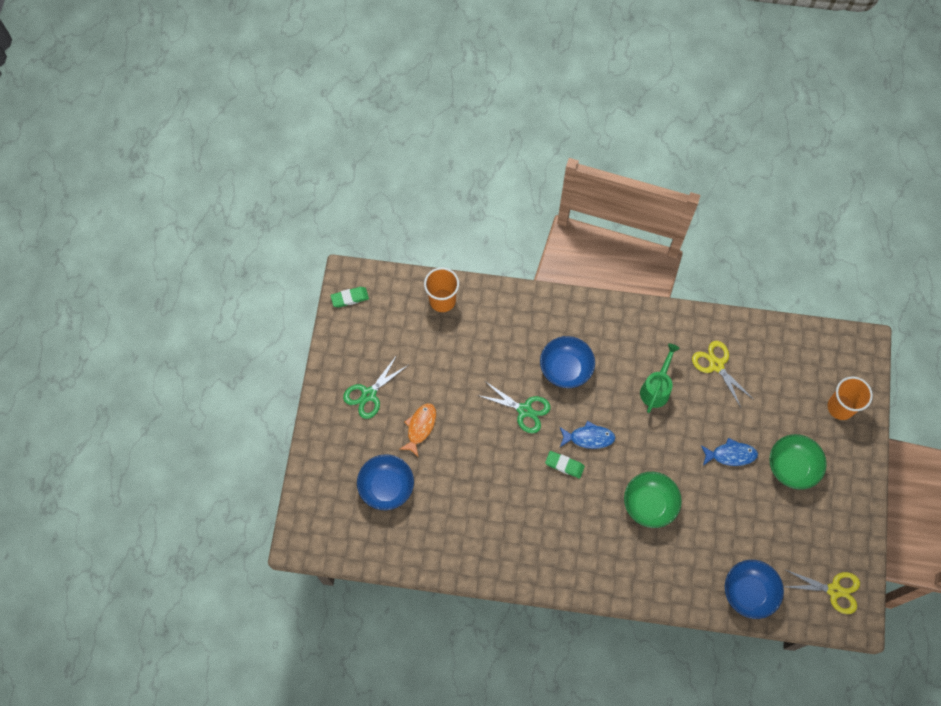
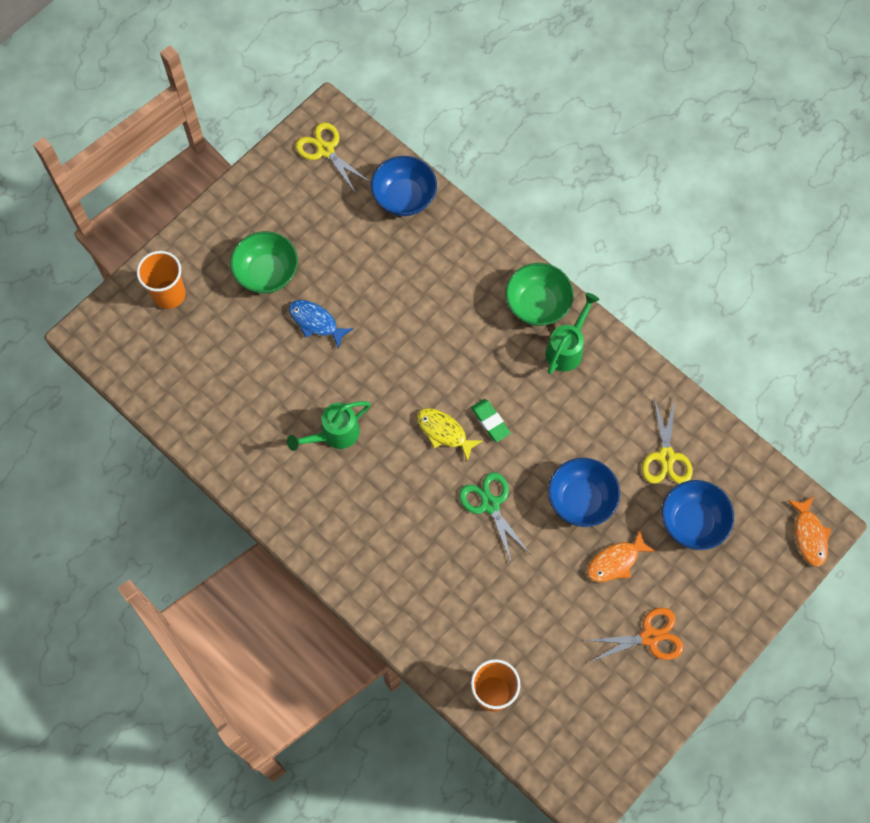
camera: 145 degrees left, 0 degrees up
green eraser [330,287,369,308] -> none
green scissors [343,355,408,419] -> orange scissors [584,608,684,662]
blue bowl [540,336,595,388] -> blue bowl moved to [548,458,620,527]
blue fish [560,421,616,449] -> yellow fish [417,408,482,462]
green bowl [624,472,682,528] -> green bowl moved to [505,263,574,326]
yellow scissors [692,341,754,408] -> yellow scissors moved to [642,398,693,484]
none -> green watering can [545,293,600,374]
none -> orange fish [787,496,831,567]

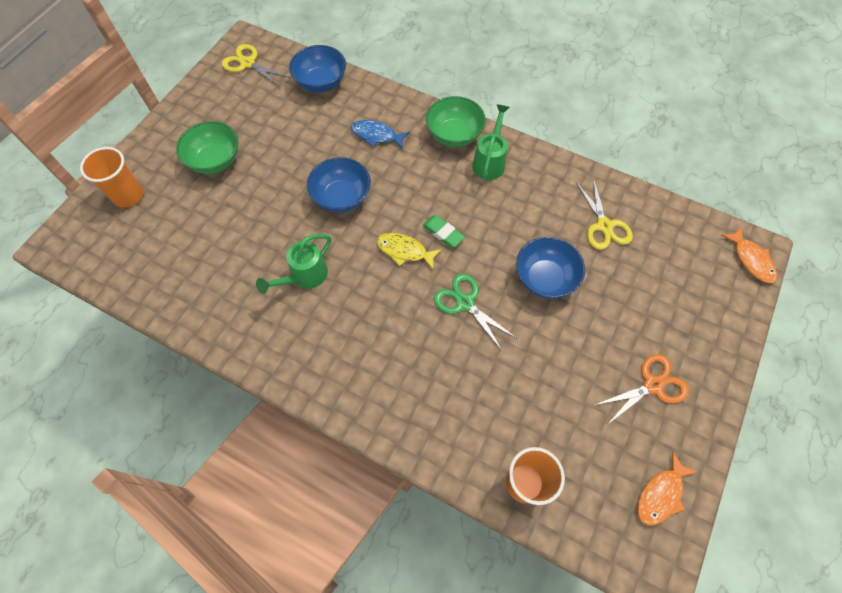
camera: 15 degrees left, 5 degrees down
blue fish [289,300,353,349] -> blue fish moved to [351,120,410,149]
orange fish [587,530,656,582] -> orange fish moved to [637,451,697,525]
blue bowl [662,480,734,550] -> blue bowl moved to [307,157,371,213]

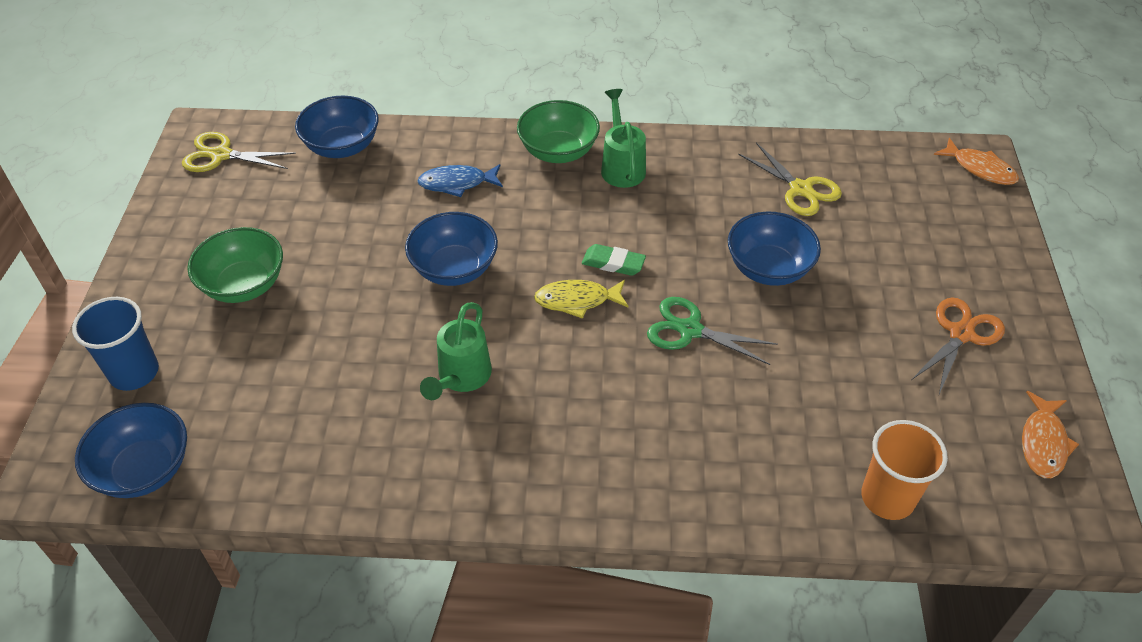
camera: 25 degrees left, 15 degrees down
orange cup [80,147,143,208] -> blue cup [72,297,159,391]
none -> blue bowl [75,403,187,498]

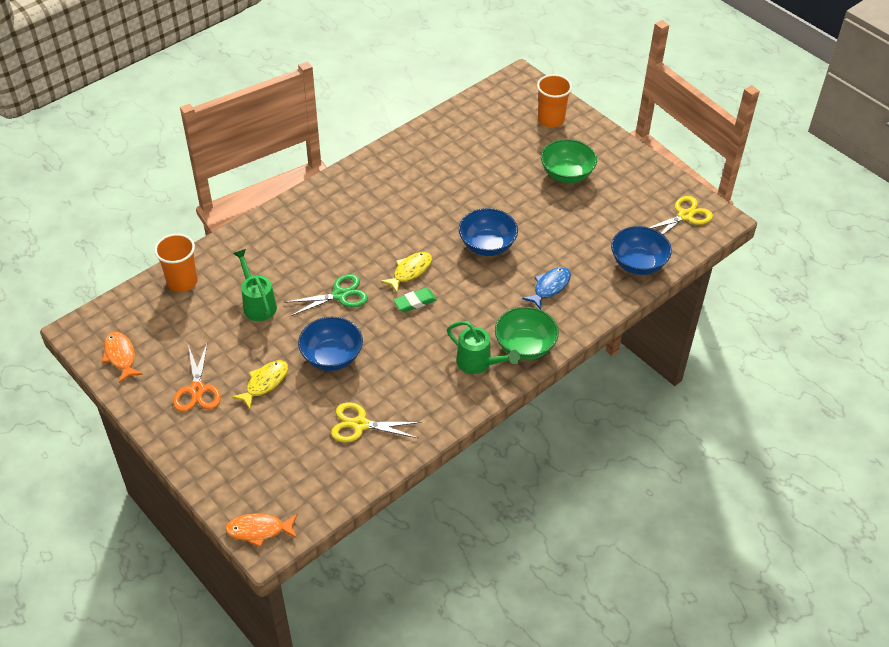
camera: 135 degrees right, 0 degrees up
blue cup [72,297,159,391] -> orange cup [537,74,572,128]
blue bowl [75,403,187,498] -> none
green watering can [420,302,492,400] -> green watering can moved to [233,249,277,321]
none -> yellow fish [232,360,288,410]

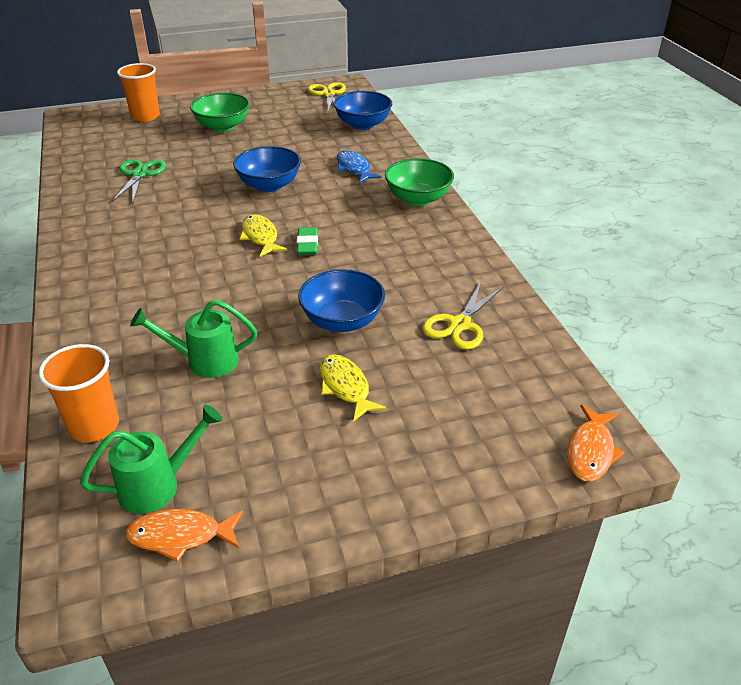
camera: 65 degrees left, 10 degrees down
orange scissors [173,344,221,412] -> none
green scissors [284,274,368,316] -> green scissors moved to [112,159,166,202]
green watering can [447,321,520,374] -> green watering can moved to [80,404,223,514]

